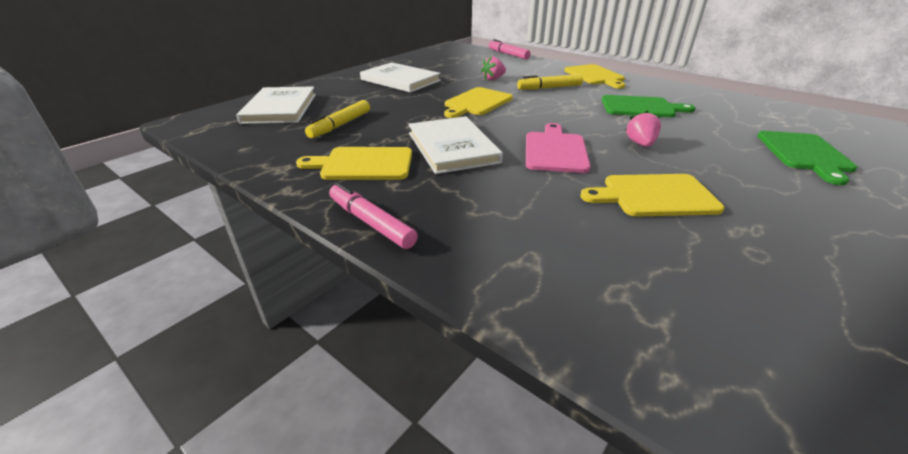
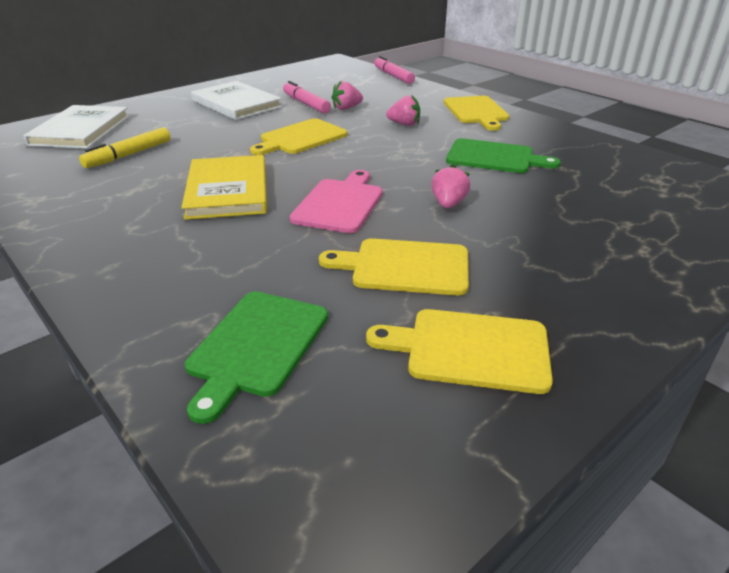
camera: 10 degrees right, 0 degrees up
yellow cutting board [296,147,412,180] -> yellow cutting board moved to [366,309,553,394]
pink marker [329,182,418,249] -> pink marker moved to [283,81,331,113]
white book [408,116,503,174] -> yellow book [181,155,267,220]
yellow marker [517,74,583,90] -> pink strawberry [386,95,420,126]
green cutting board [757,131,857,185] -> green cutting board moved to [185,291,328,424]

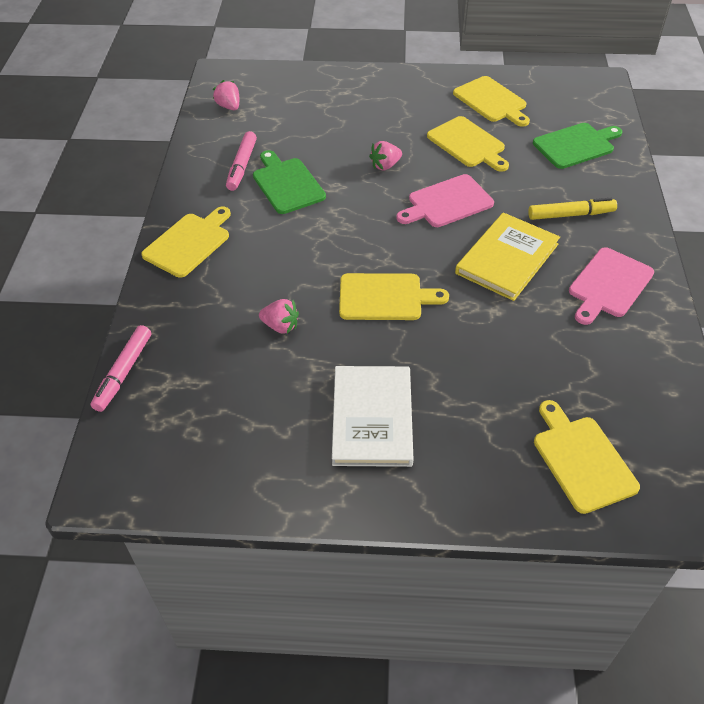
camera: 135 degrees left, 15 degrees up
white book [23,105,129,149] -> yellow cutting board [534,400,640,514]
yellow marker [79,127,170,168] -> yellow marker moved to [528,198,617,220]
pink marker [283,81,331,113] -> pink marker moved to [226,131,257,191]
pink strawberry [386,95,420,126] -> pink strawberry moved to [213,80,239,110]
none -> pink cutting board [569,247,654,325]

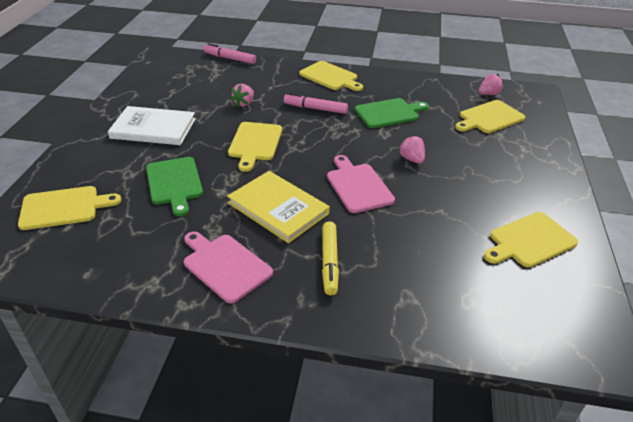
camera: 95 degrees right, 10 degrees down
pink marker [226,131,257,191] -> pink marker moved to [284,93,348,114]
yellow cutting board [427,116,509,172] -> yellow cutting board moved to [455,100,525,133]
green cutting board [533,123,622,169] -> green cutting board moved to [146,157,203,216]

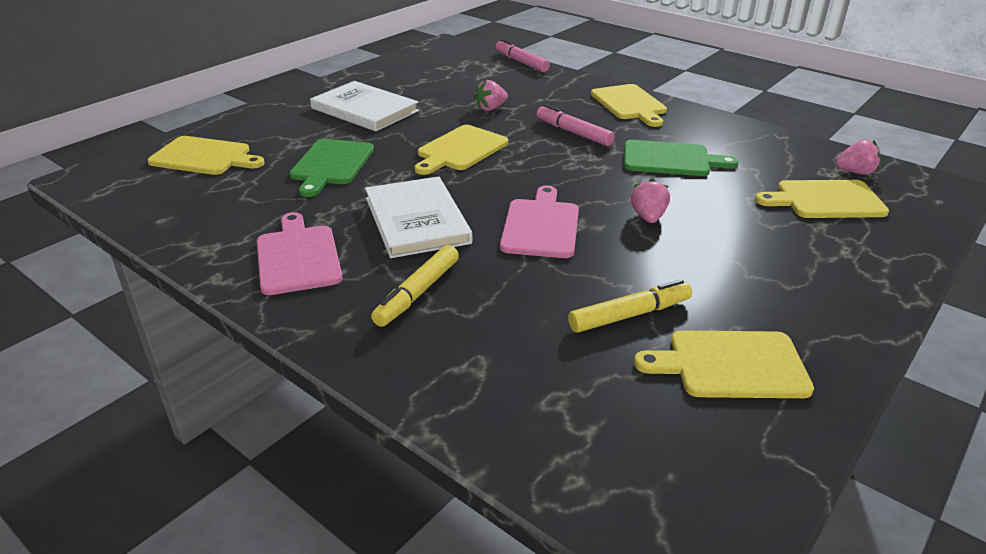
camera: 30 degrees right, 5 degrees down
yellow book [227,171,330,243] -> white book [365,176,472,258]
none -> yellow marker [568,279,692,333]

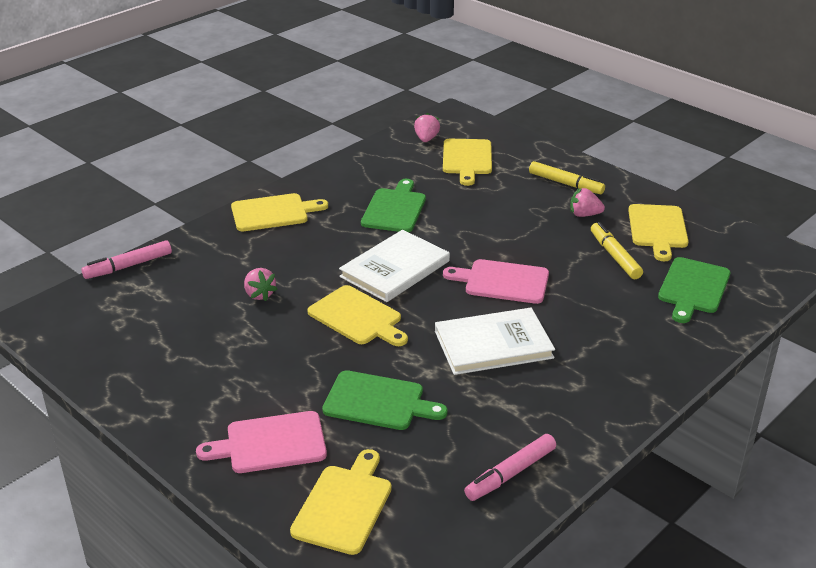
camera: 85 degrees left, 0 degrees up
pink cutting board [257,212,342,295] -> pink cutting board moved to [196,411,327,473]
white book [310,81,419,131] -> white book moved to [339,230,450,302]
yellow marker [371,245,459,327] -> yellow marker moved to [529,161,605,194]
pink marker [537,104,615,146] -> pink marker moved to [464,434,556,501]
pink strawberry [631,178,670,223] -> pink strawberry moved to [570,188,605,217]
none -> green cutting board [658,257,730,323]

